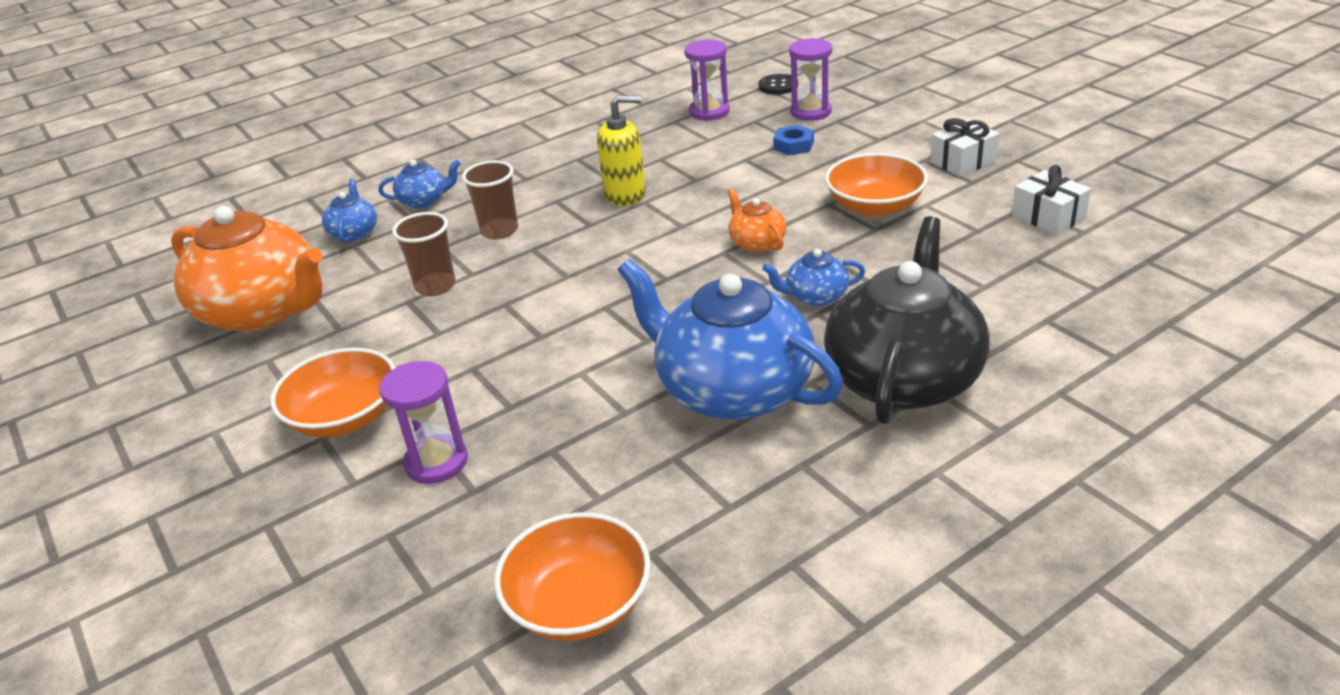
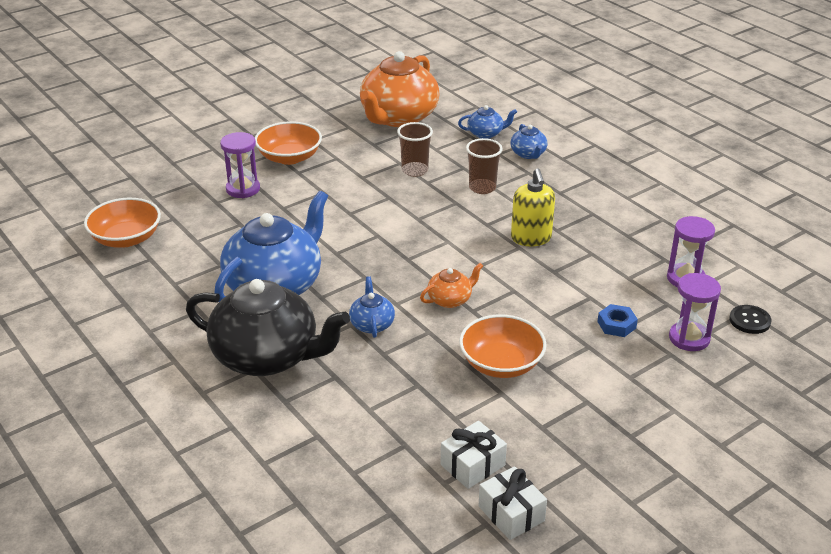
camera: 85 degrees right, 0 degrees up
white gift [930,118,1000,177] -> white gift moved to [479,466,547,540]

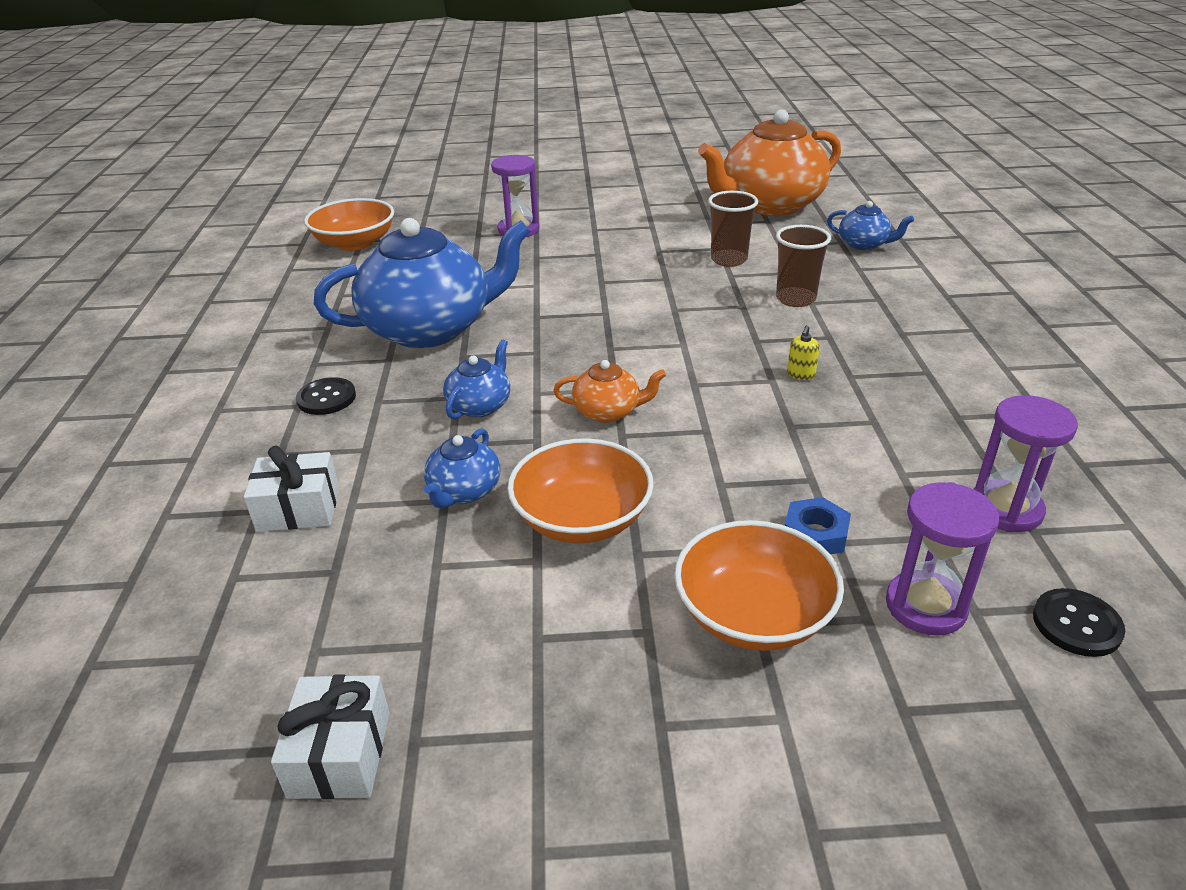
camera: 35 degrees right, 0 degrees up
black teapot [186,279,350,376] -> black button [296,377,356,415]
orange bowl [255,121,322,165] -> orange bowl moved to [674,520,844,651]
white gift [441,421,507,489] -> white gift moved to [244,446,339,532]
blue teapot [510,124,547,159] -> blue teapot moved to [424,428,501,509]
yellow soap dispenser [511,168,555,246] -> yellow soap dispenser [787,325,820,380], size x0.44

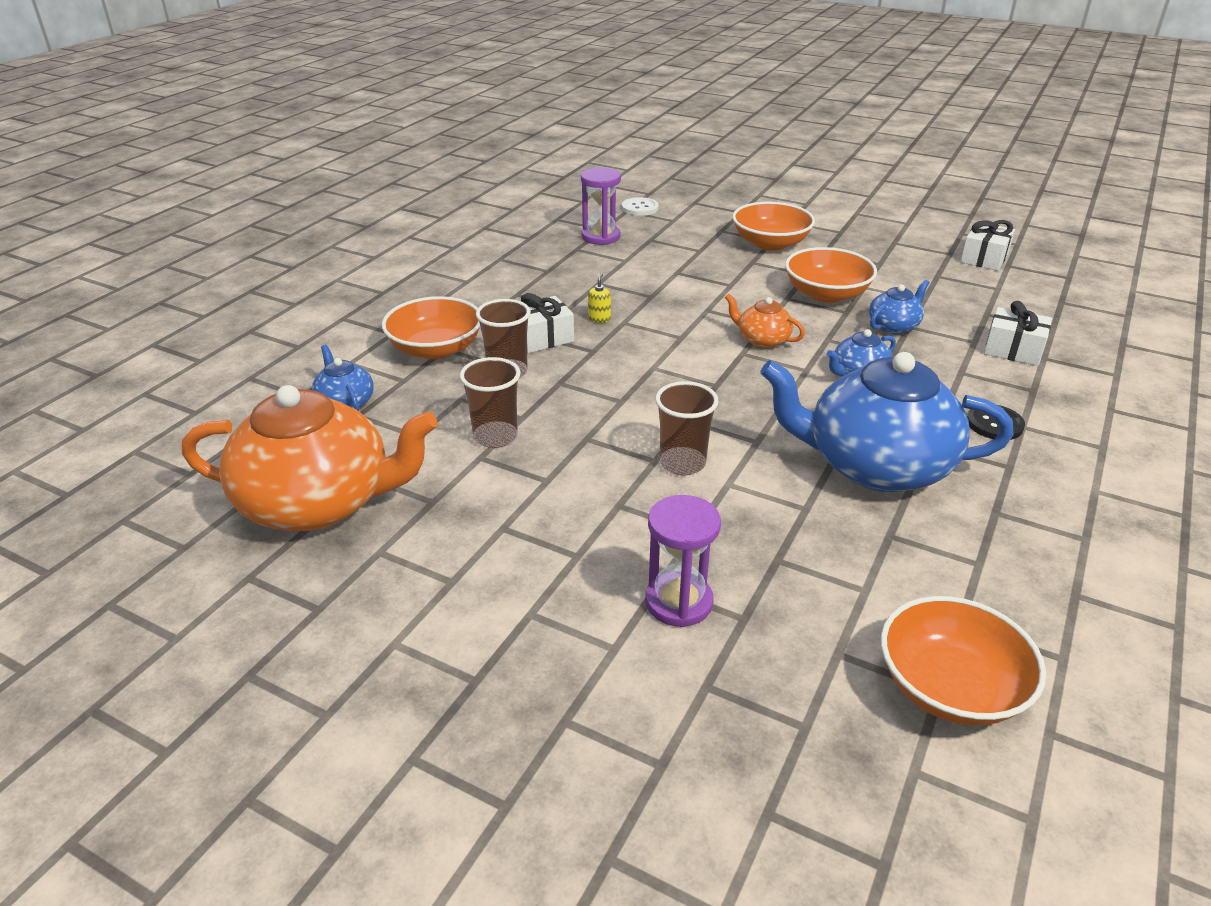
camera: 150 degrees left, 0 degrees up
blue nut [784,497,851,554] -> none
yellow soap dispenser [787,325,820,380] -> yellow soap dispenser turned 45 degrees counterclockwise [588,273,611,323]
purple hourglass [886,482,999,636] -> none
black button [1033,588,1125,657] -> white button [622,197,659,216]
none -> orange bowl [382,296,480,359]
none -> white gift [521,293,574,353]
none -> brown cup [655,381,719,475]

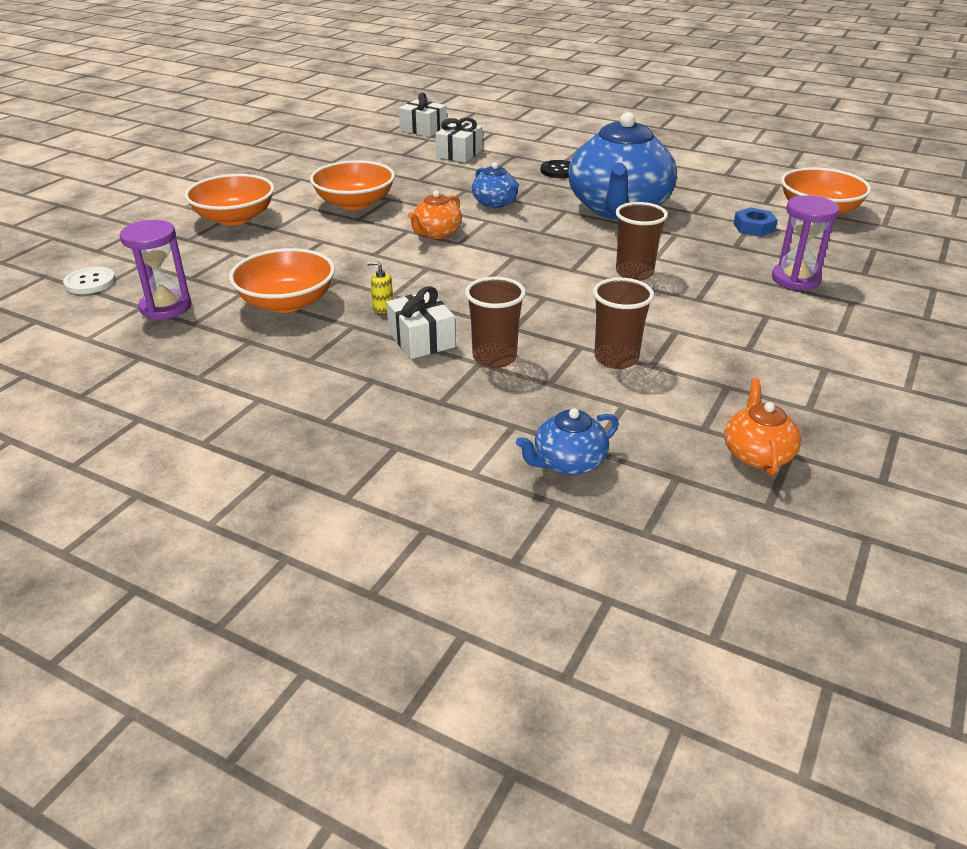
camera: 90 degrees left, 0 degrees up
orange teapot [182,385,438,531] -> orange teapot [724,378,801,476], size x0.44
orange bowl [382,296,480,359] -> orange bowl moved to [229,248,335,313]
blue teapot [869,280,930,334] -> none
white gift [960,220,1015,271] -> white gift moved to [399,93,447,137]
none -> blue nut [734,207,778,237]

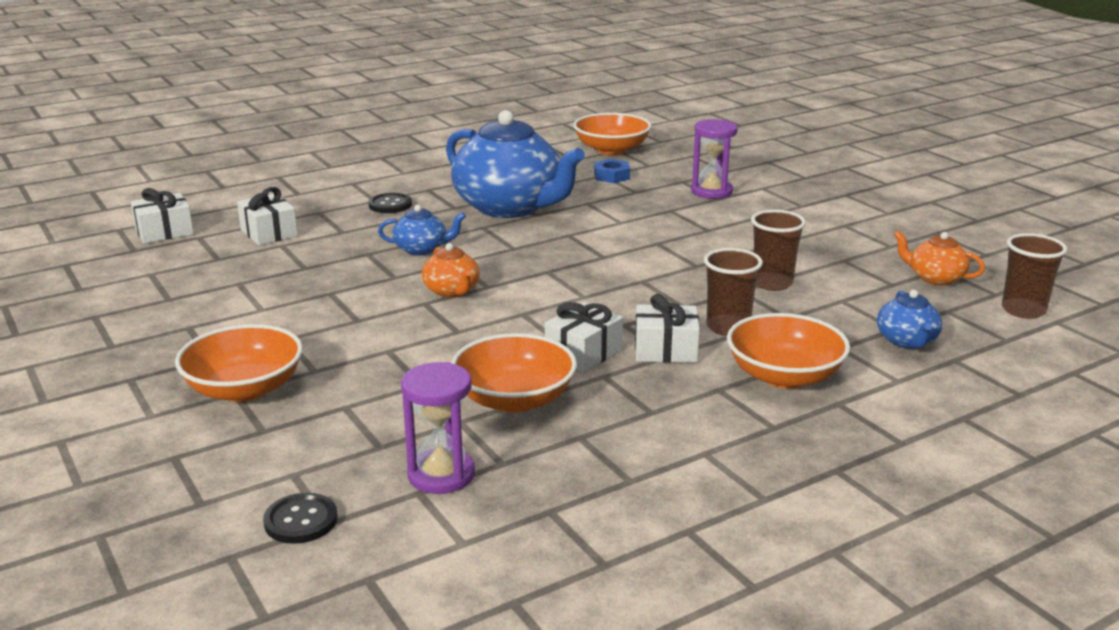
camera: 60 degrees left, 10 degrees down
white button [63,267,116,294] -> black button [263,493,338,544]
orange bowl [310,160,395,210] -> orange bowl moved to [727,313,850,388]
yellow soap dispenser [367,261,393,313] -> white gift [545,302,623,372]
brown cup [615,202,668,281] -> brown cup moved to [1002,233,1067,319]

